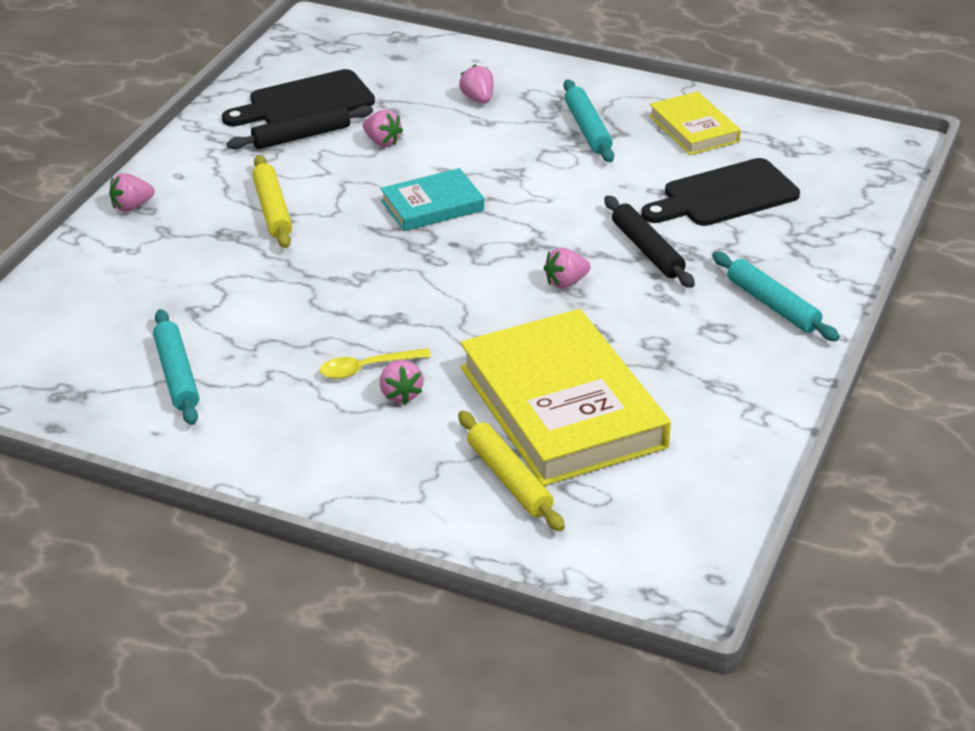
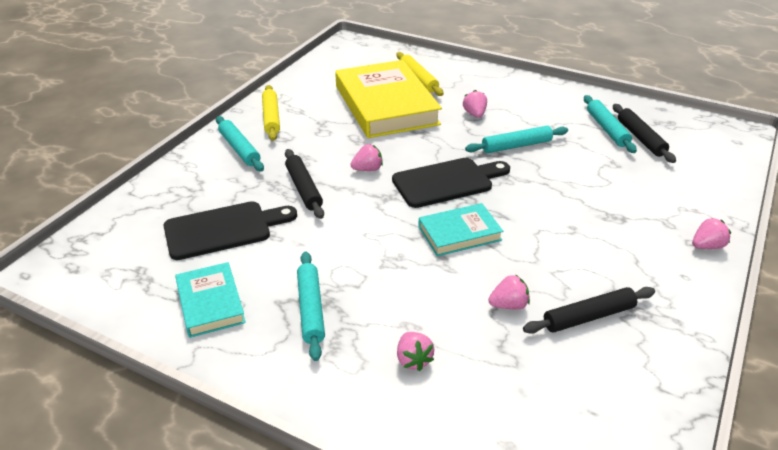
camera: 175 degrees left, 0 degrees up
black cutting board [222,69,375,126] -> black cutting board moved to [392,158,510,208]
yellow rolling pin [252,155,292,248] -> yellow rolling pin moved to [262,85,280,141]
yellow spoon [320,348,431,379] -> none
pink strawberry [363,110,403,147] -> pink strawberry turned 120 degrees clockwise [488,274,530,309]
yellow book [649,91,741,155] -> turquoise book [175,262,246,338]
none -> turquoise rolling pin [465,126,568,153]
none -> black rolling pin [613,104,676,163]

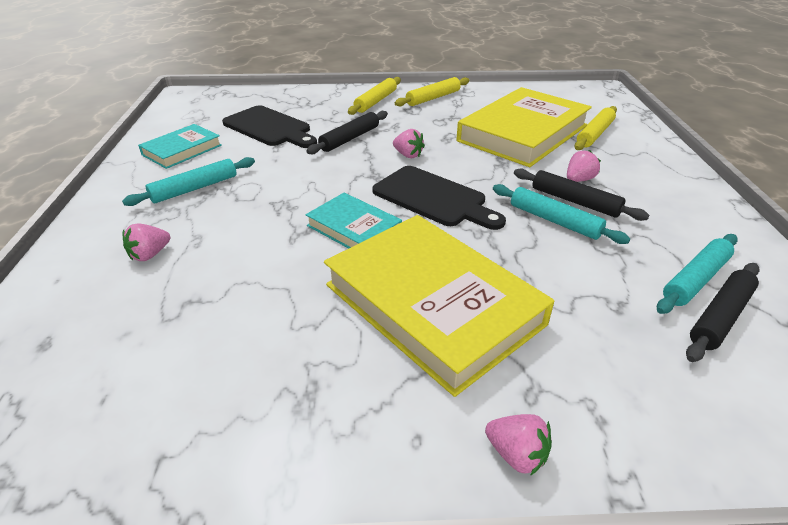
camera: 60 degrees right, 0 degrees up
turquoise rolling pin [216,116,264,171] -> yellow rolling pin [348,77,401,115]
pink strawberry [488,274,530,309] -> none
black rolling pin [523,287,655,334] -> black rolling pin moved to [514,168,649,221]
none -> yellow book [324,215,554,397]

